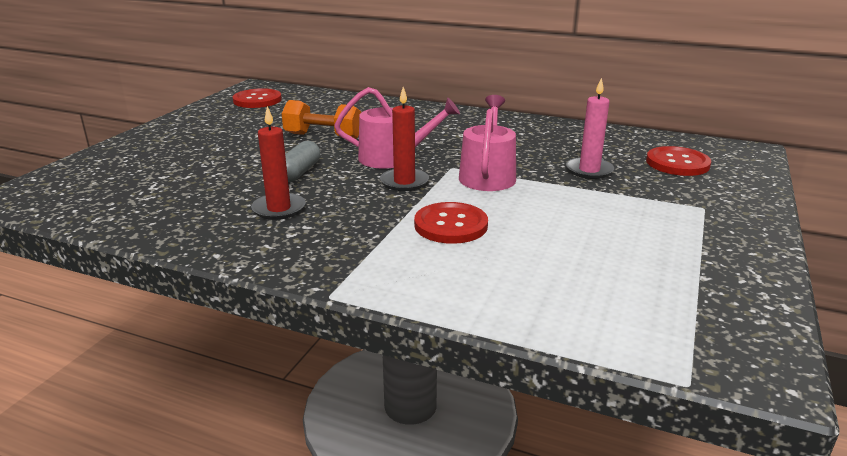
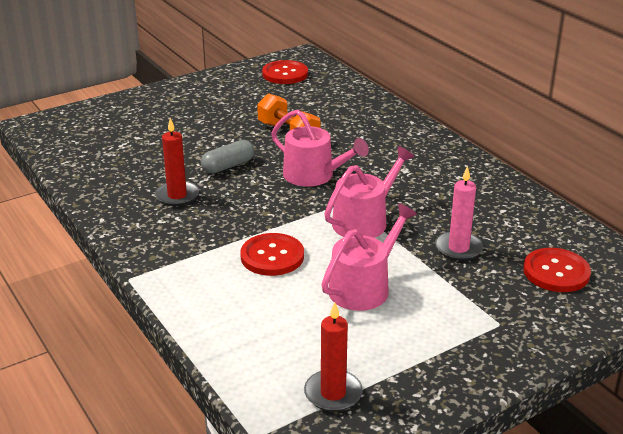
camera: 35 degrees right, 5 degrees up
red candle [380,87,429,191] -> red candle moved to [304,302,363,412]
none -> pink watering can [321,203,417,311]

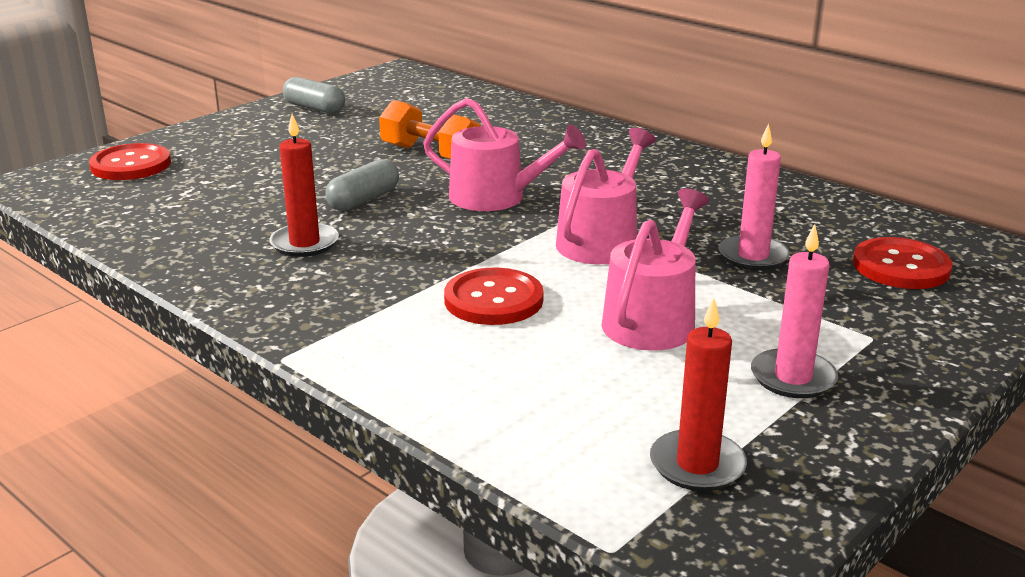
camera: 15 degrees left, 5 degrees down
red button [262,60,308,84] -> red button moved to [89,143,171,180]
none -> grey capsule [283,77,345,113]
none -> pink candle [751,224,838,398]

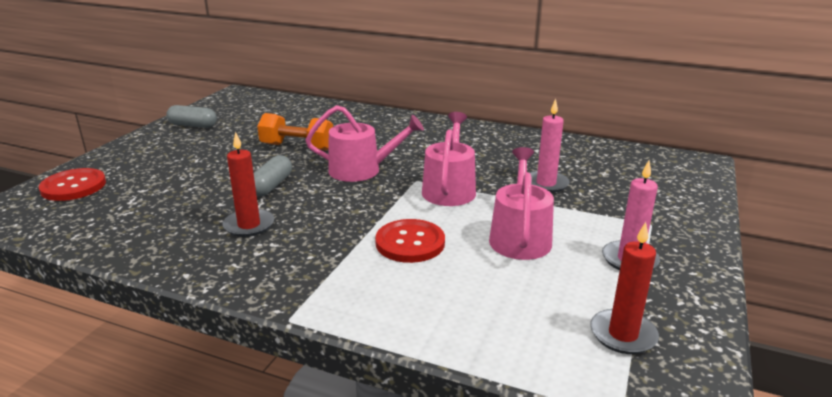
camera: 20 degrees left, 0 degrees up
red button [853,237,953,289] -> none

